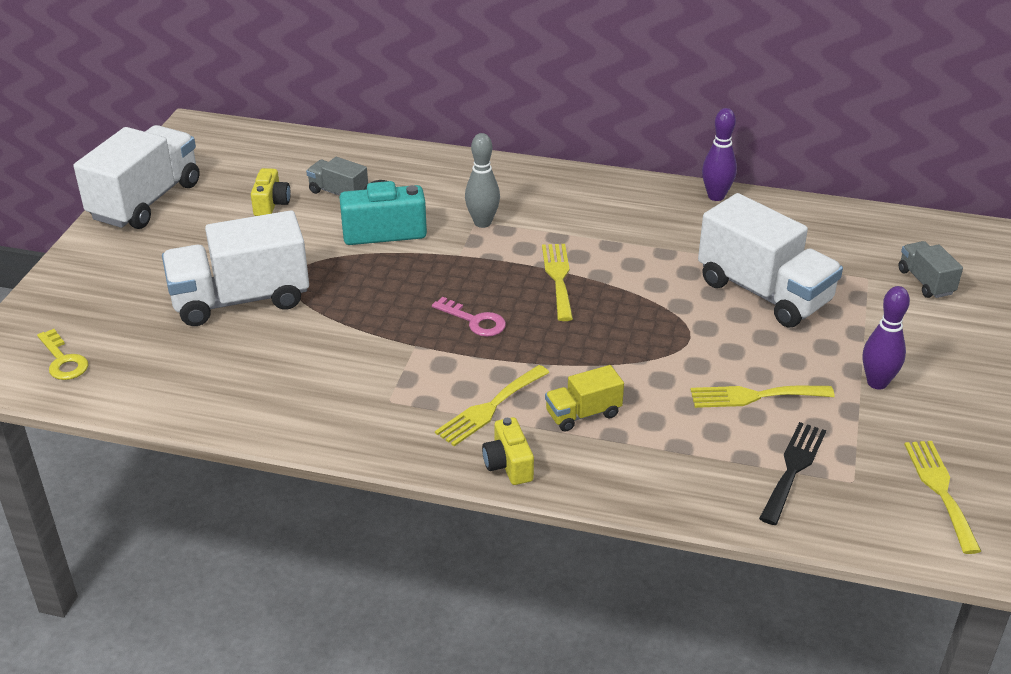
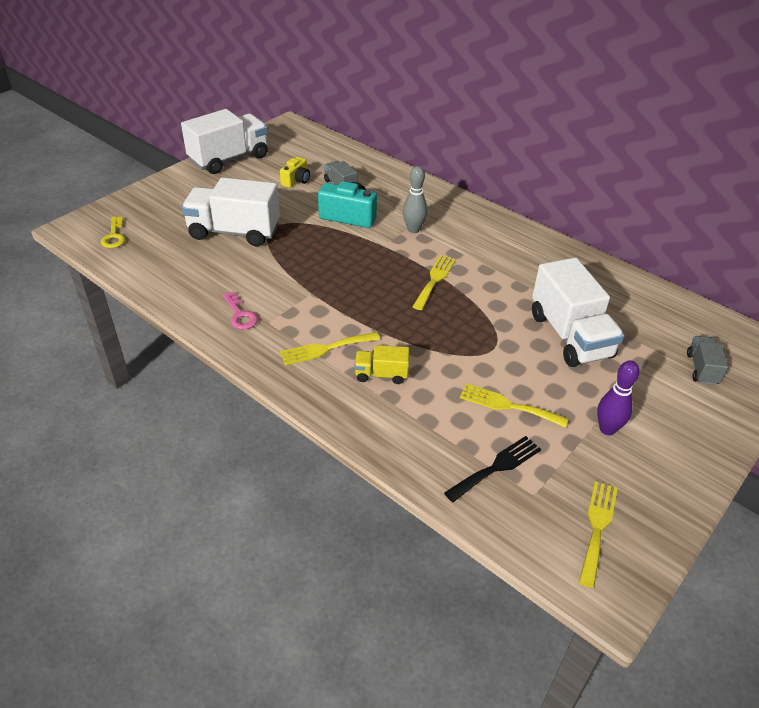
camera: 25 degrees right, 5 degrees up
pink key [432,297,506,337] -> pink key moved to [222,291,258,329]
yellow camera [482,417,534,485] -> none
purple bowling pin [702,108,737,201] -> none

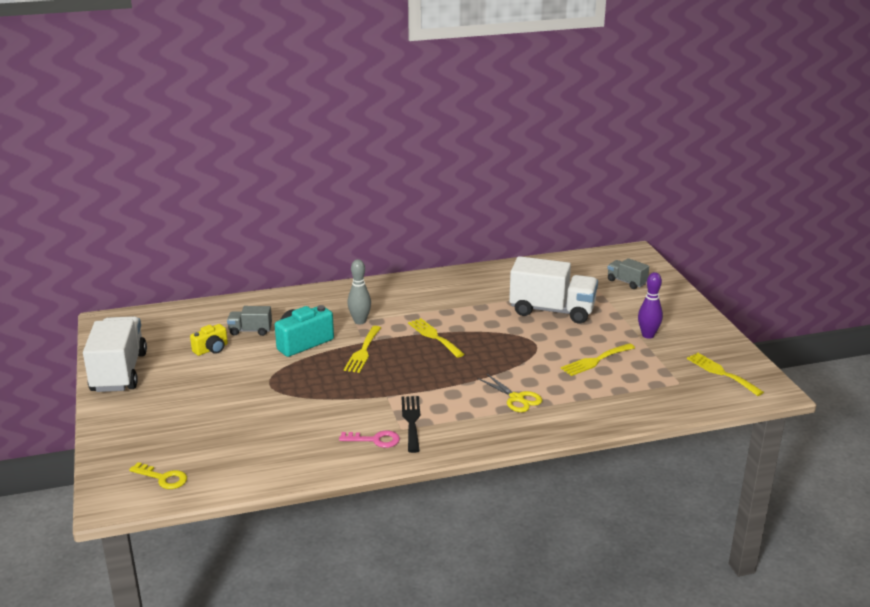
camera: 55 degrees left, 15 degrees down
white truck [181,177,280,247] -> none
yellow camera [280,157,310,188] -> yellow camera turned 75 degrees clockwise [190,324,228,356]
yellow fork [280,332,380,365] -> yellow fork moved to [344,326,381,373]
yellow truck [355,345,409,384] -> yellow scissors [478,373,542,412]
black fork [444,436,541,502] -> black fork moved to [401,396,420,453]

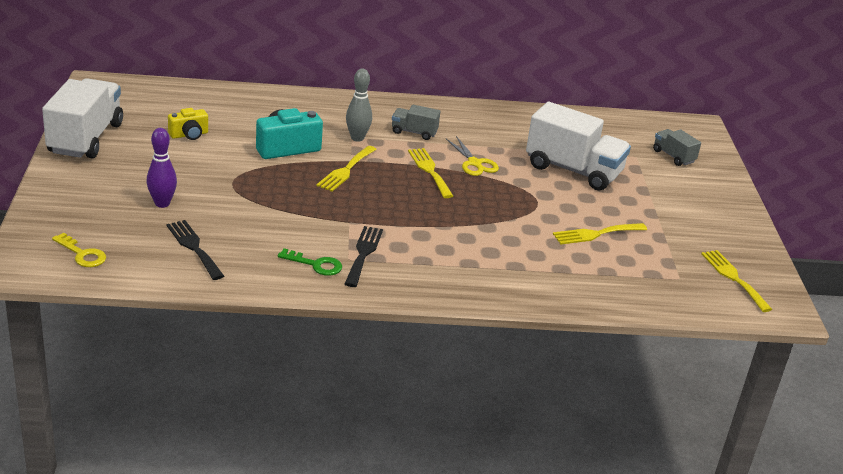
camera: 10 degrees right, 5 degrees up
grey truck [227,306,272,336] -> grey truck moved to [392,105,440,140]
pink key [339,431,400,448] -> green key [278,248,342,276]
yellow scissors [478,373,542,412] -> yellow scissors moved to [446,136,499,176]
purple bowling pin [638,272,663,339] -> purple bowling pin moved to [147,128,177,208]
none -> black fork [167,220,224,280]

